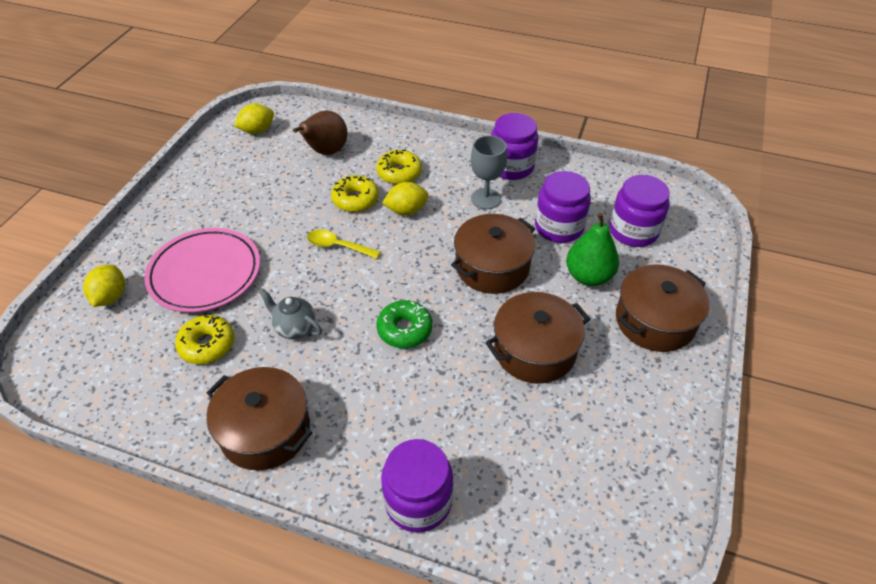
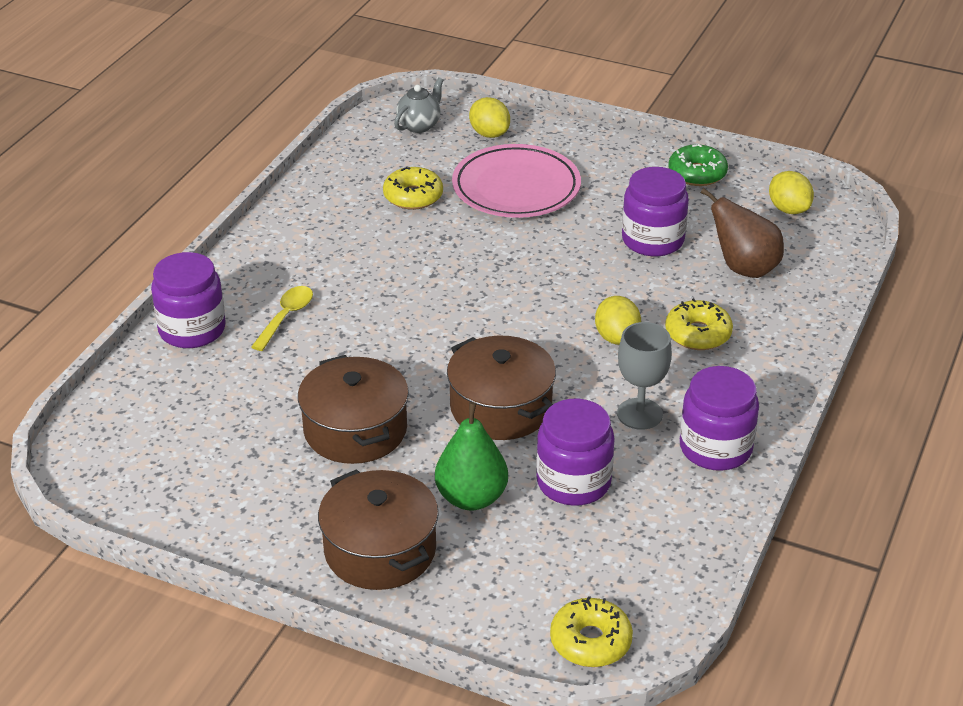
camera: 95 degrees right, 10 degrees down
yellow lemon [83,265,125,307] -> yellow lemon turned 45 degrees clockwise [469,97,510,138]
brown pot [206,367,313,470] -> none
grey teapot [259,289,322,339] -> grey teapot moved to [394,77,443,133]
yellow spoon [307,229,380,259] -> yellow spoon moved to [251,286,313,351]
yellow donut [331,175,379,212] -> yellow donut moved to [550,596,633,667]
green donut [377,300,432,348] -> green donut moved to [668,144,728,186]
purple jar [610,175,670,247] -> purple jar moved to [622,167,689,256]

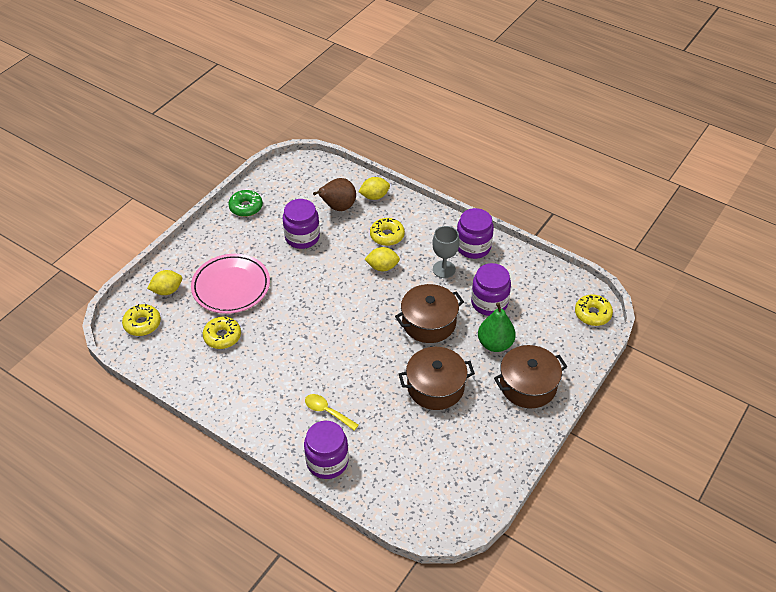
camera: 80 degrees left, 10 degrees up
grey teapot [394,77,443,133] -> yellow donut [122,304,161,336]
yellow lemon [769,171,814,214] -> yellow lemon moved to [358,177,390,200]

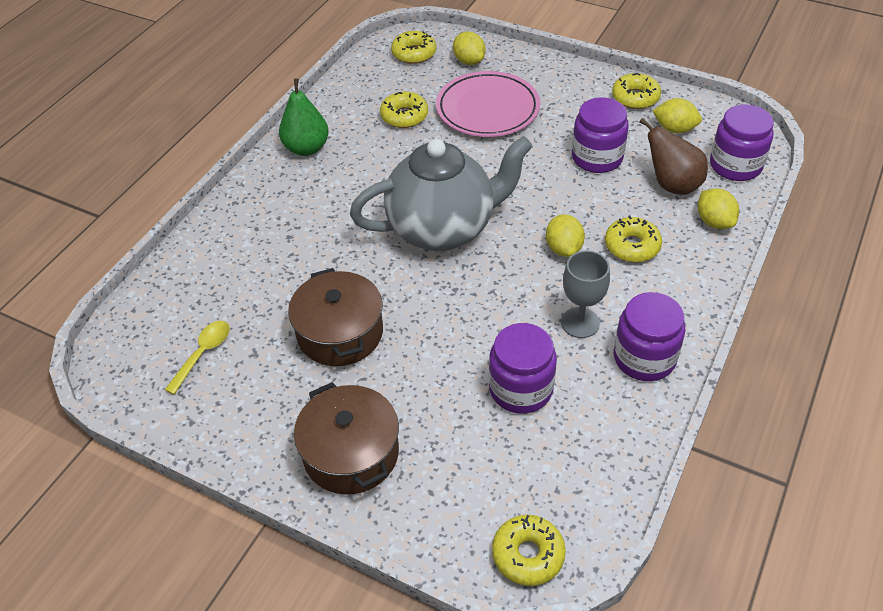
camera: 85 degrees right, 0 degrees up
green donut [228,190,263,217] -> yellow donut [612,73,661,109]
purple jar [304,421,349,479] -> purple jar moved to [710,105,774,181]
yellow spoon [305,394,359,431] -> yellow spoon moved to [165,321,230,394]
brown pot [395,284,464,343] -> none
green pear [478,302,516,352] -> green pear moved to [279,78,329,156]
none -> grey teapot [350,136,533,251]
none -> yellow lemon [653,98,702,133]

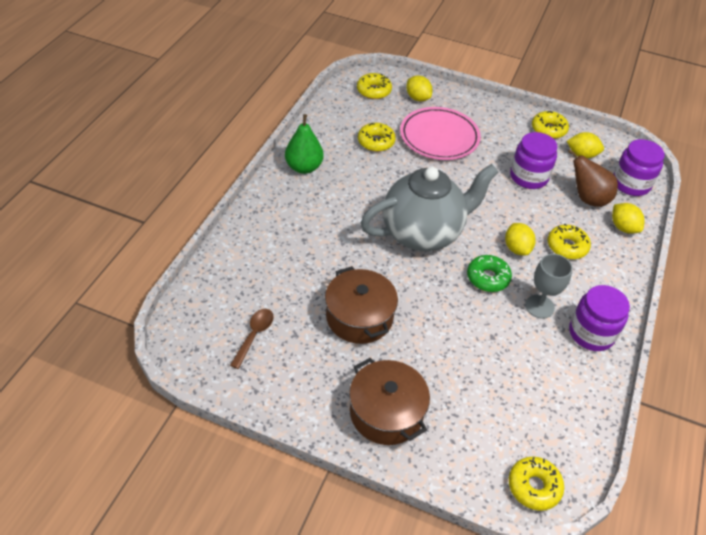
camera: 10 degrees left, 0 degrees up
yellow spoon [165,321,230,394] -> brown spoon [230,309,274,369]
purple jar [489,323,557,414] -> none
none -> green donut [467,255,512,292]

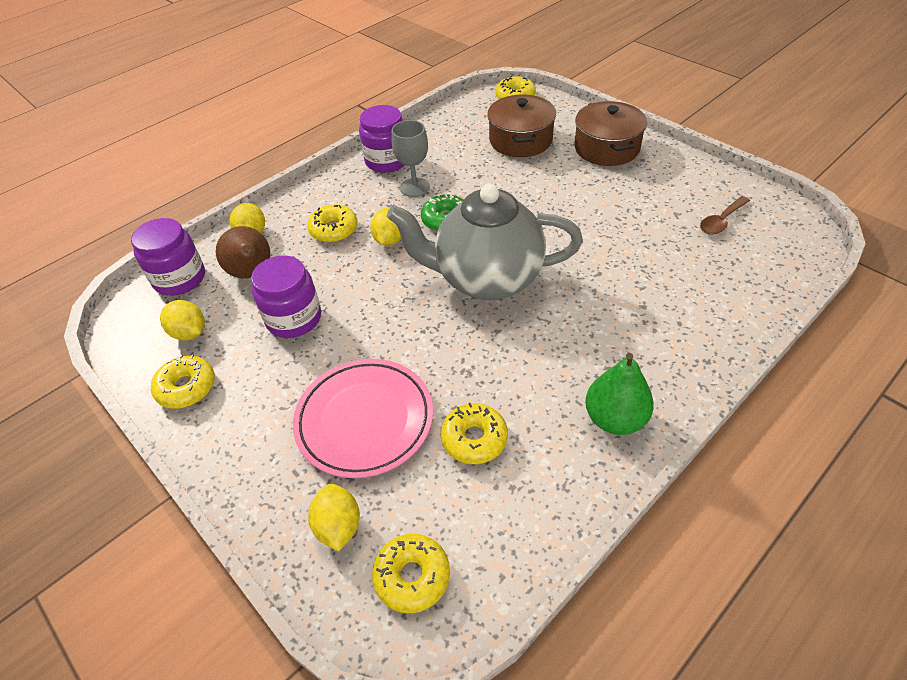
camera: 150 degrees left, 0 degrees up
brown pot [325,266,398,344] -> brown pot moved to [487,95,556,157]

